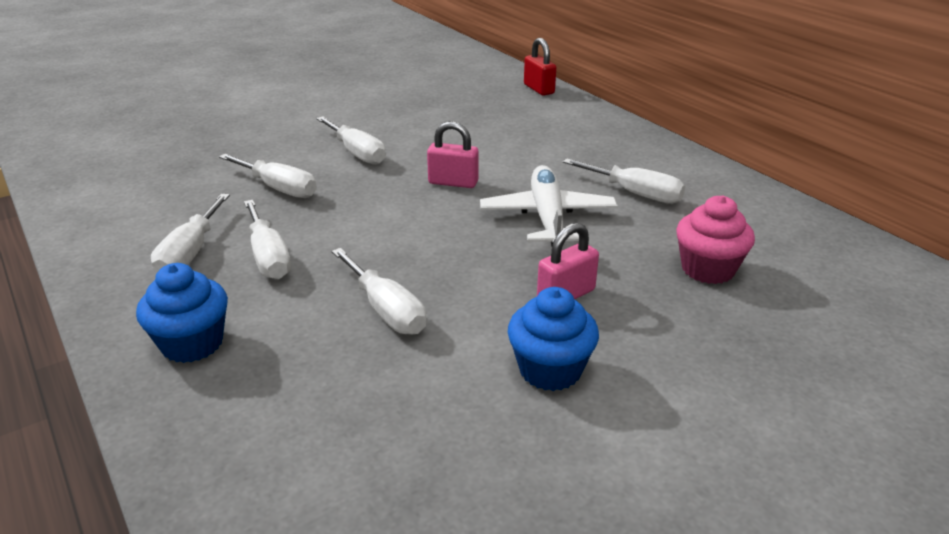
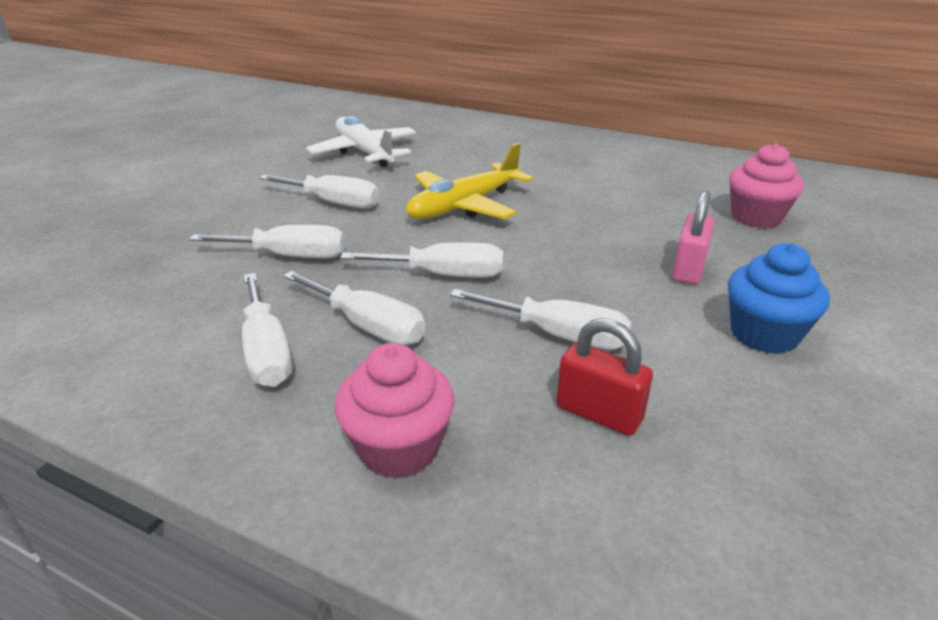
camera: 30 degrees left, 0 degrees up
blue cupcake [136,263,228,363] -> pink cupcake [334,343,455,478]
pink padlock [427,121,479,188] -> yellow plane [406,143,533,219]
white plane [480,165,618,247] -> white plane moved to [306,116,416,167]
red padlock [524,38,556,96] -> red padlock moved to [556,318,653,436]
white screwdriver [563,158,685,204] -> white screwdriver moved to [340,242,503,278]

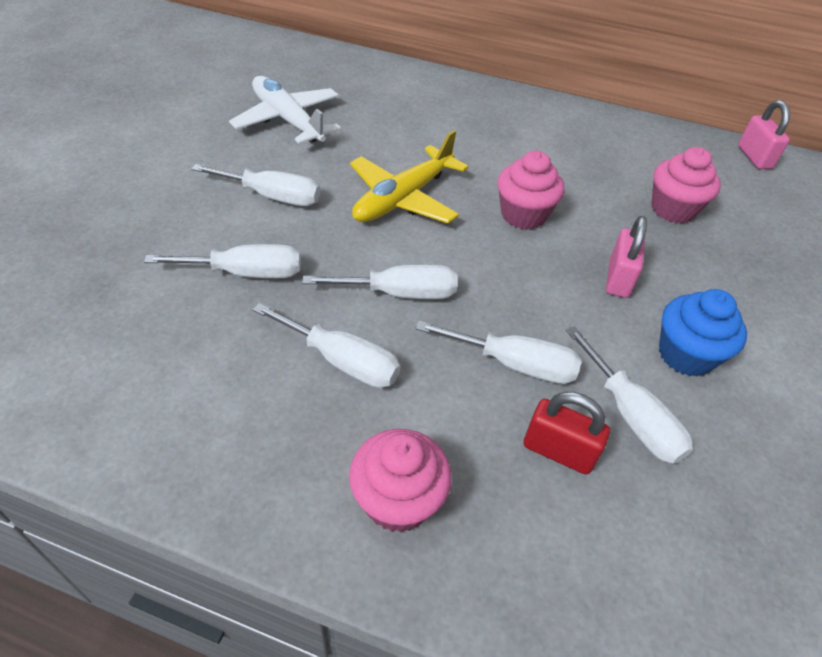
camera: 10 degrees left, 15 degrees up
white screwdriver [242,273,292,387] -> white screwdriver moved to [566,326,693,464]
none -> pink cupcake [497,151,564,229]
none -> pink padlock [738,100,790,169]

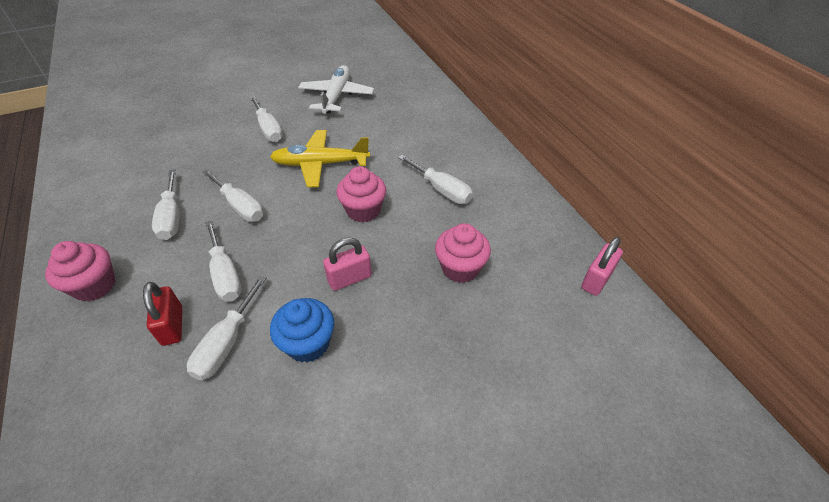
camera: 50 degrees right, 0 degrees up
white screwdriver [144,244,301,278] -> white screwdriver moved to [398,155,473,204]

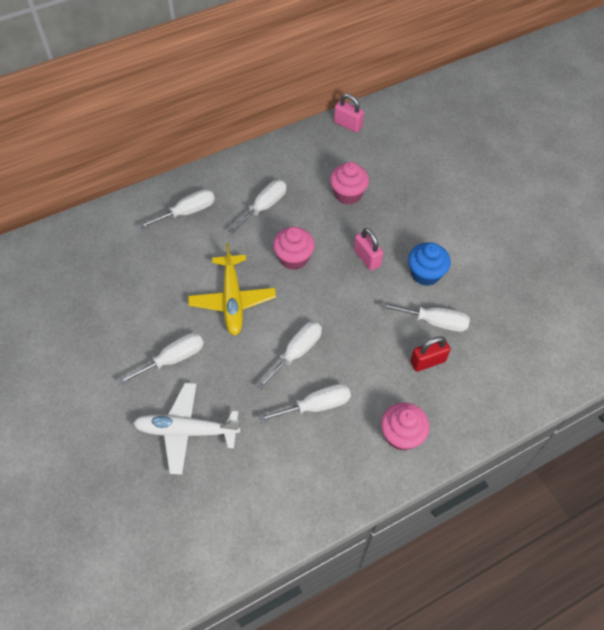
camera: 95 degrees left, 10 degrees up
white screwdriver [205,221,242,302] -> white screwdriver moved to [139,189,215,229]
white plane [298,65,374,114] -> white plane moved to [133,383,240,475]

